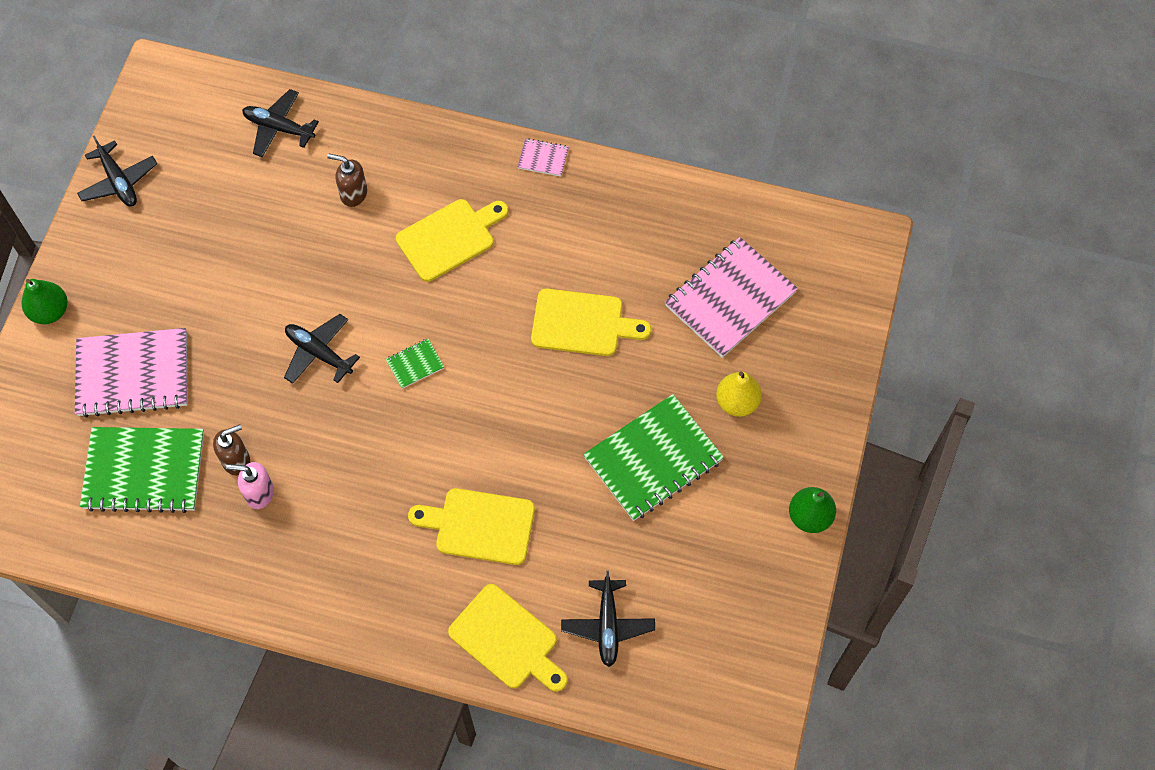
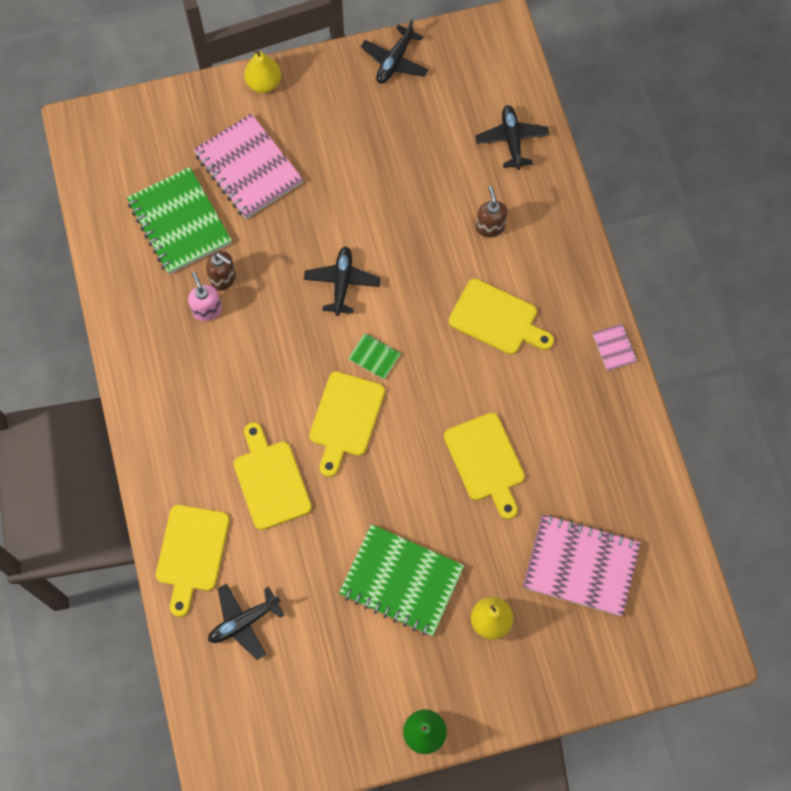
camera: 60 degrees right, 5 degrees up
green pear [22,279,67,324] -> yellow pear [244,50,281,93]
none -> yellow cutting board [309,371,385,477]

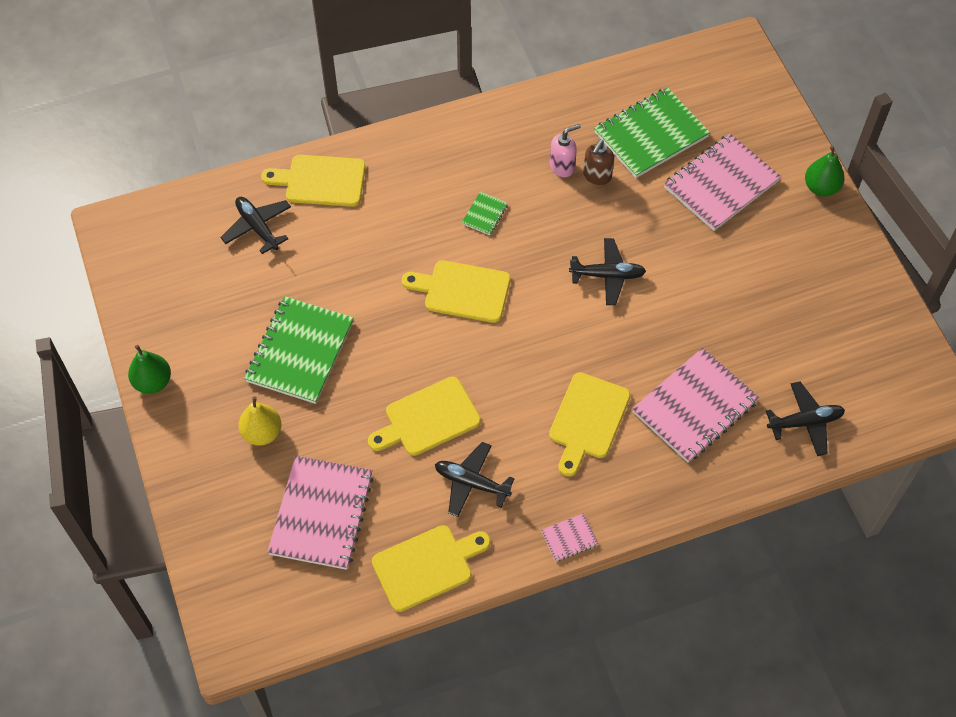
camera: 85 degrees right, 10 degrees down
yellow cutting board [234,422,312,530] -> yellow cutting board moved to [372,525,491,612]
yellow pear [244,50,281,93] -> green pear [805,146,845,197]
green notebook [348,333,401,379] -> green notebook moved to [462,192,508,235]
black plane [361,19,428,83] -> black plane moved to [435,442,515,517]
brown soap dispenser [476,186,508,237] -> pink notebook [632,348,759,463]

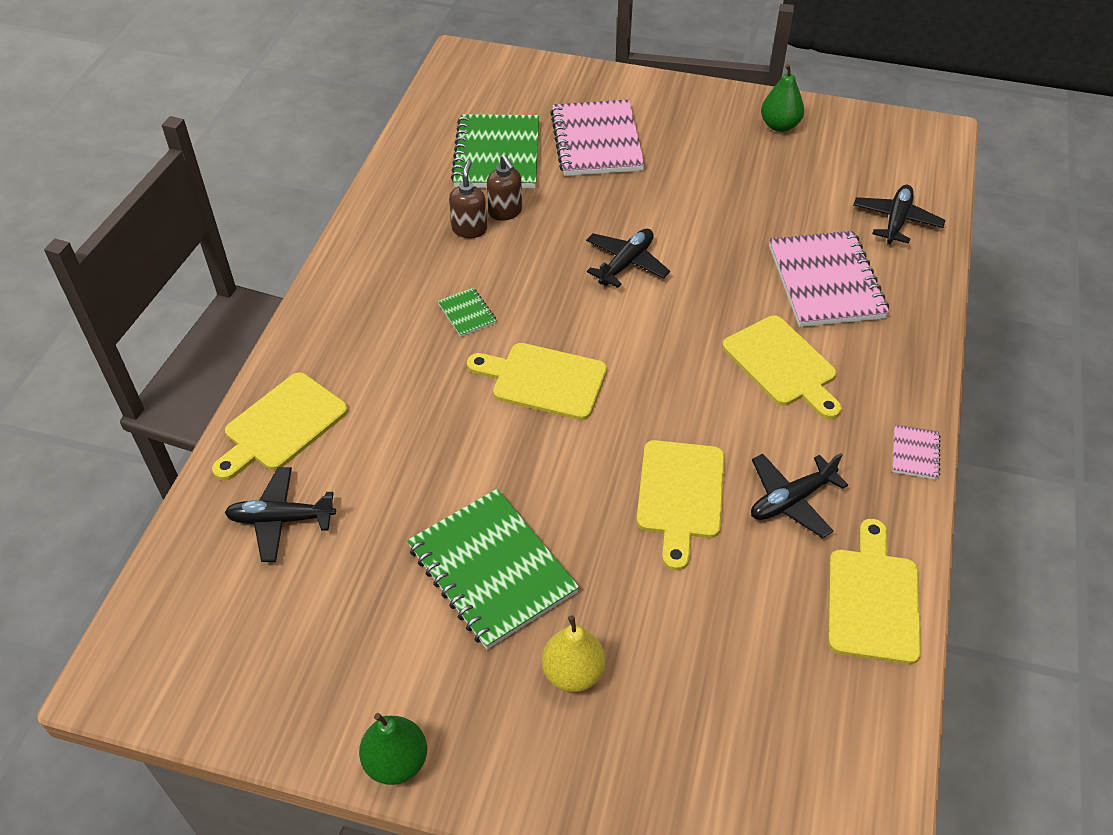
camera: 55 degrees left, 10 degrees down
pink notebook [267,456,374,570] -> none
yellow cutting board [402,260,510,323] -> yellow cutting board turned 60 degrees clockwise [467,343,607,420]
pink soap dispenser [550,124,581,177] -> brown soap dispenser [449,160,487,238]
green pear [805,146,845,197] -> green pear moved to [761,64,804,132]

